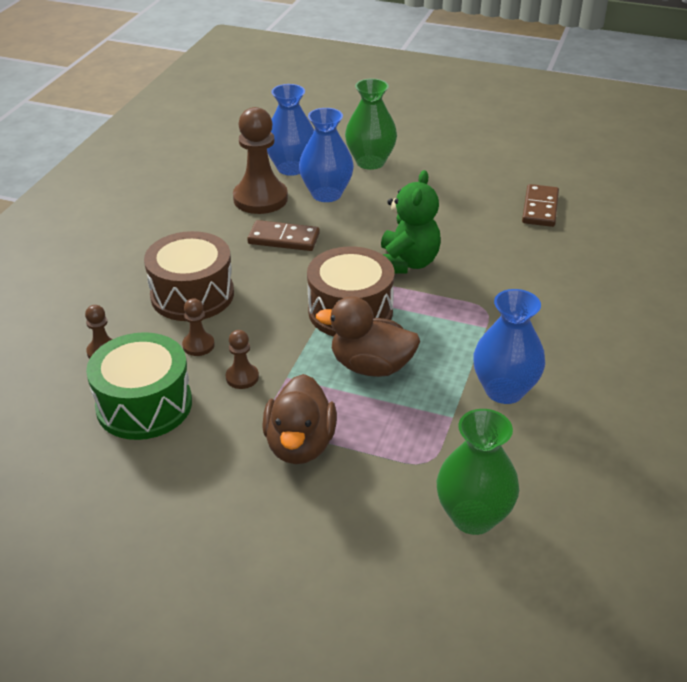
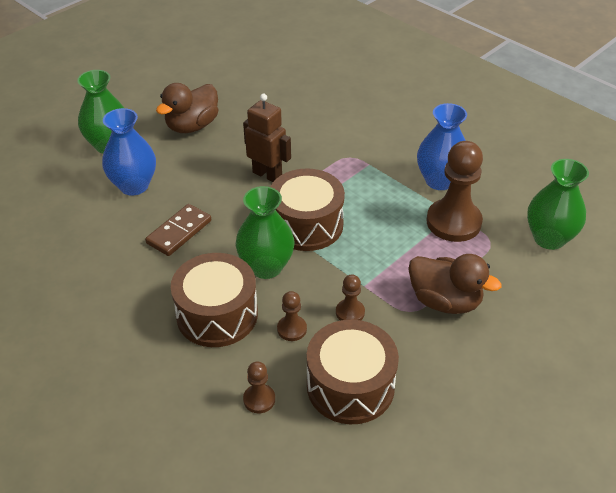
camera: 65 degrees left, 5 degrees up
green drum [86,332,192,440] -> brown drum [307,320,399,424]
brown pawn [233,107,288,214] -> brown pawn moved to [426,141,483,242]
blue vase [267,84,314,176] -> none
brown duck [316,296,420,377] -> brown duck moved to [156,83,218,133]
green teddy bear [381,170,441,273] -> brown robot [243,94,291,182]
brown domino [522,184,559,227] -> none
none -> green vase [236,186,295,279]

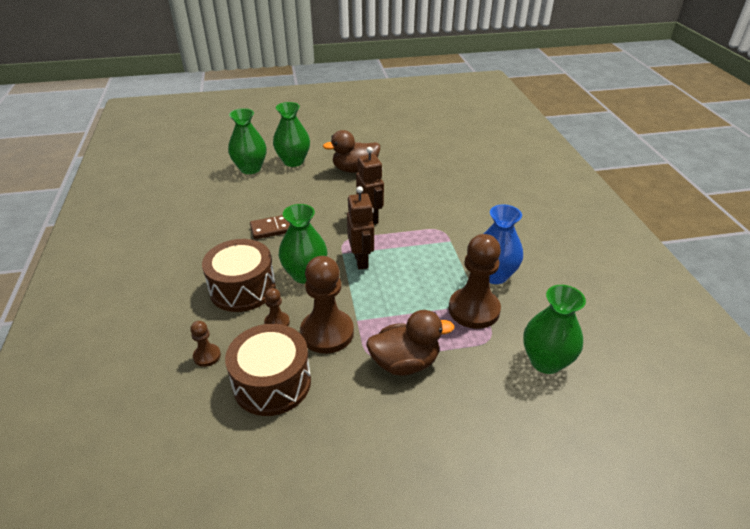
camera: 35 degrees right, 5 degrees down
blue vase [102,108,156,196] -> none
brown drum [271,168,345,251] -> brown robot [347,186,374,270]
brown pawn [336,274,365,321] -> brown pawn [300,256,354,354], size x2.09
brown duck [408,254,501,314] -> brown duck turned 75 degrees counterclockwise [366,310,454,376]
none -> green vase [228,108,267,174]

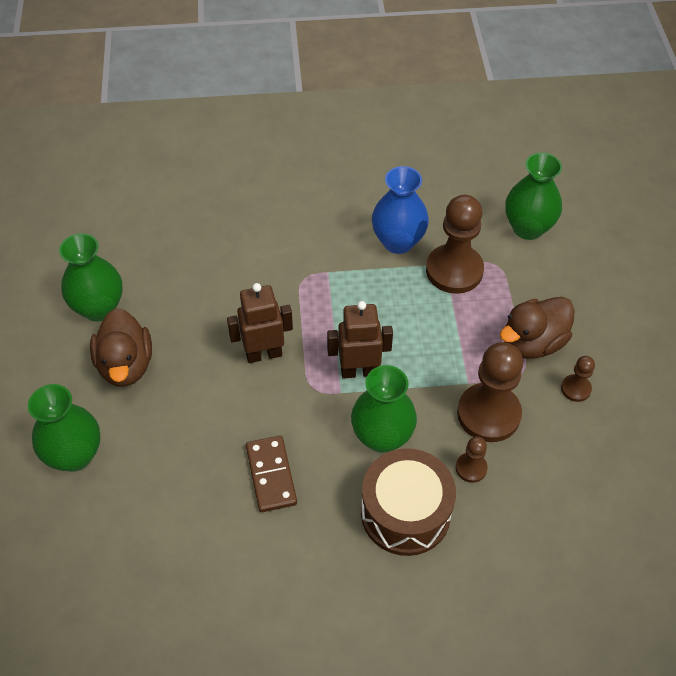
camera: 85 degrees left, 15 degrees up
brown pawn [190,321,221,367] -> brown pawn moved to [561,356,595,402]
brown drum [225,324,311,416] -> none
green vase [228,108,267,174] -> green vase moved to [59,233,122,321]
brown duck [366,310,454,376] -> brown duck turned 120 degrees counterclockwise [500,297,575,359]

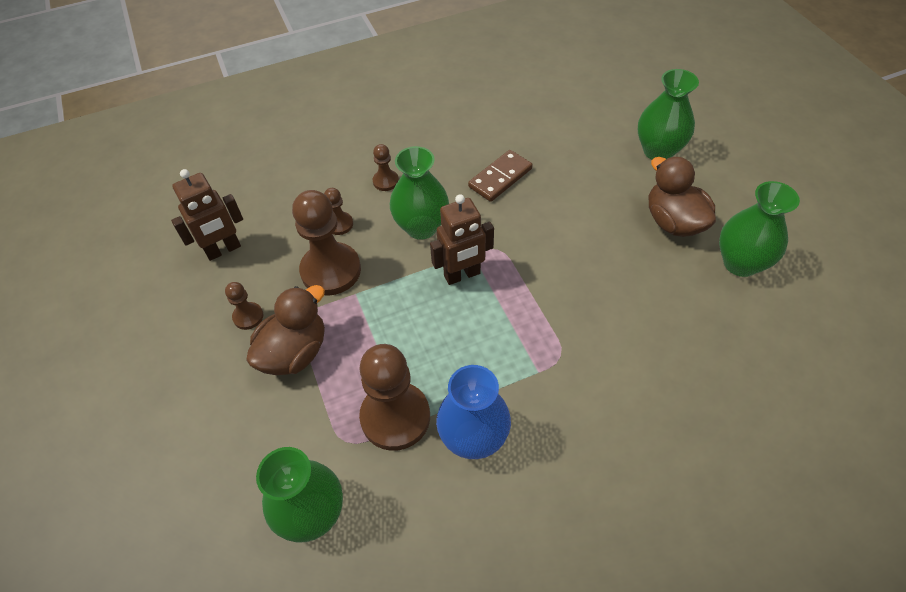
camera: 165 degrees right, 0 degrees up
brown robot [227,283,293,363] -> brown robot moved to [171,169,243,261]
brown domino [246,436,297,512] -> brown domino turned 75 degrees clockwise [468,150,533,202]
brown drum [361,448,456,556] -> brown pawn [373,144,399,191]

